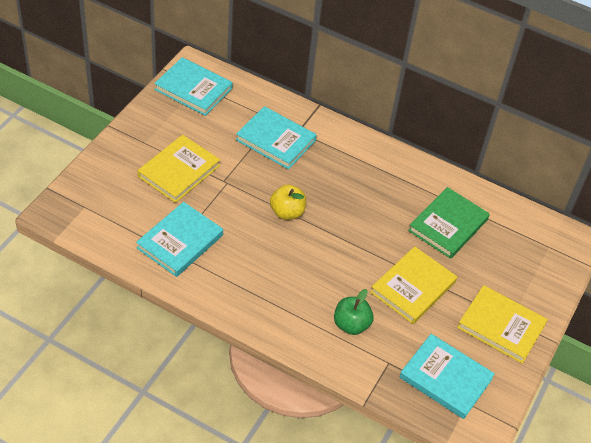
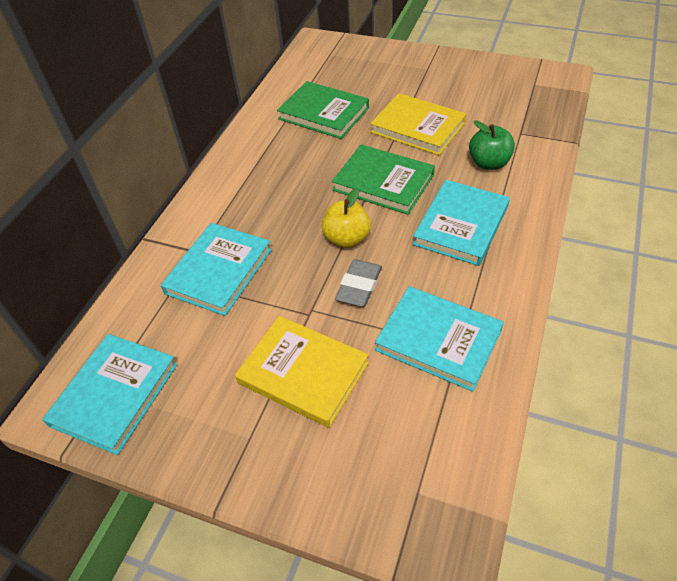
camera: 90 degrees left, 0 degrees up
turquoise book [400,334,495,419] -> turquoise book moved to [413,180,510,266]
yellow book [457,285,548,364] -> none
none -> green book [332,144,435,215]
none -> grey eraser [335,259,382,307]

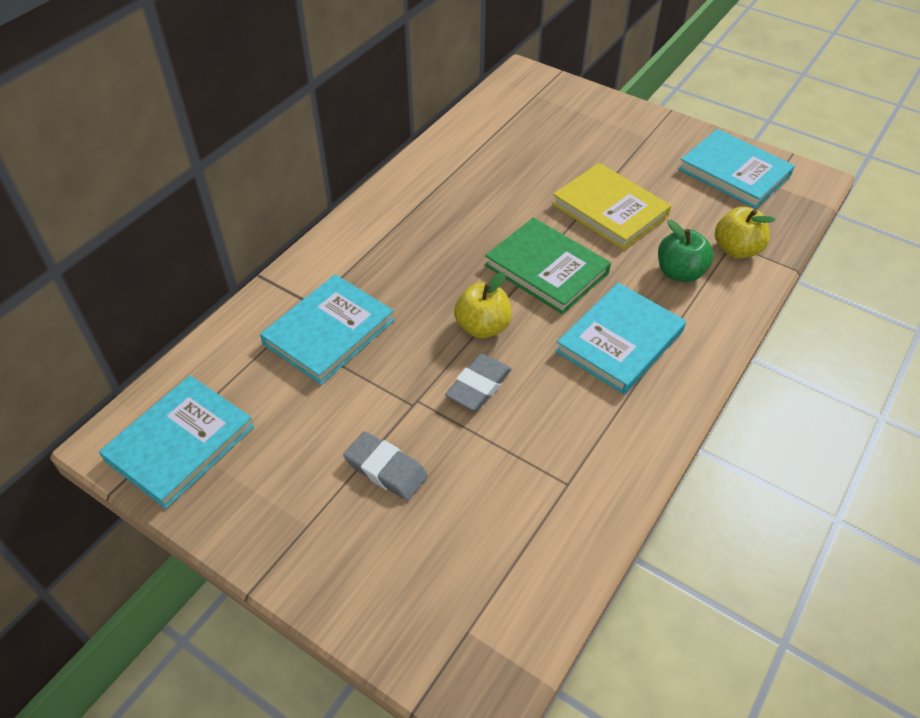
camera: 10 degrees right, 0 degrees up
yellow book [235,316,369,428] -> grey eraser [343,431,428,501]
green book [277,81,369,139] -> none
turquoise book [375,286,504,392] -> turquoise book moved to [678,129,795,209]
none -> yellow apple [715,207,775,259]

